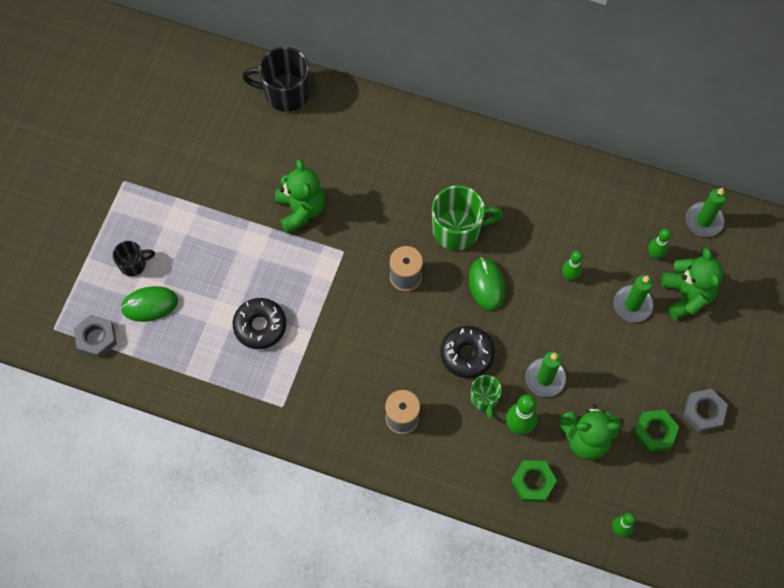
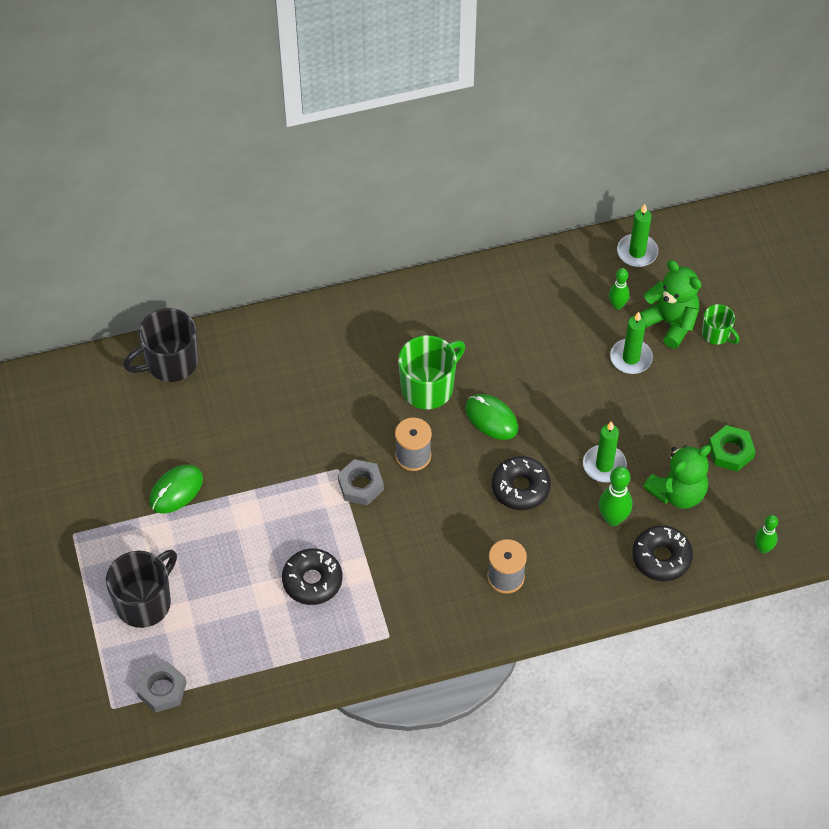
camera: 35 degrees left, 10 degrees down
black mug [112,241,155,276] -> black mug [106,550,177,628], size x1.80
green mouse [120,286,178,322] -> green mouse moved to [149,465,203,514]
green teddy bear [275,159,325,234] -> none
green mug [471,375,502,419] -> green mug moved to [702,304,739,345]
green nut [511,460,557,502] -> black donut [632,525,693,581]
green bowling pin [562,251,583,281] -> none
grey nut [683,389,728,433] -> grey nut moved to [338,459,384,505]

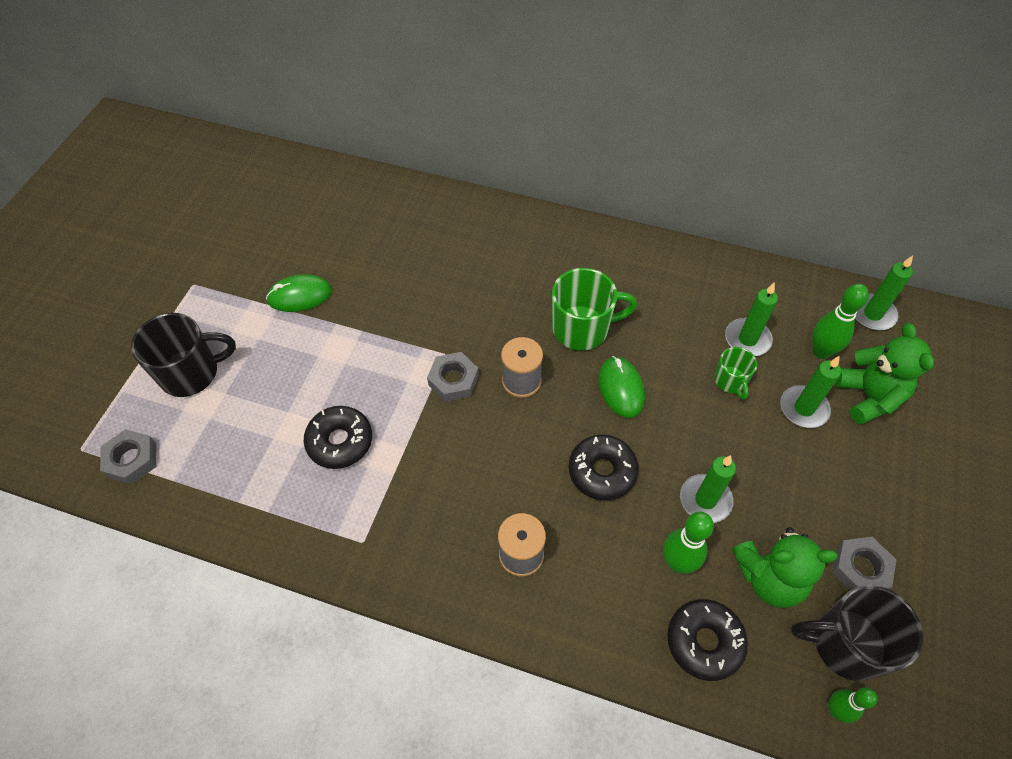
camera: 35 degrees right, 0 degrees up
black mug [123,308,198,382] -> black mug moved to [791,585,923,681]
green bowling pin [609,268,630,310] -> green bowling pin [812,284,869,359], size x1.51
green mug [702,304,739,345] -> green mug moved to [714,347,757,400]
green nut [708,425,756,472] -> grey nut [832,537,897,590]
none -> green candle [725,282,778,356]

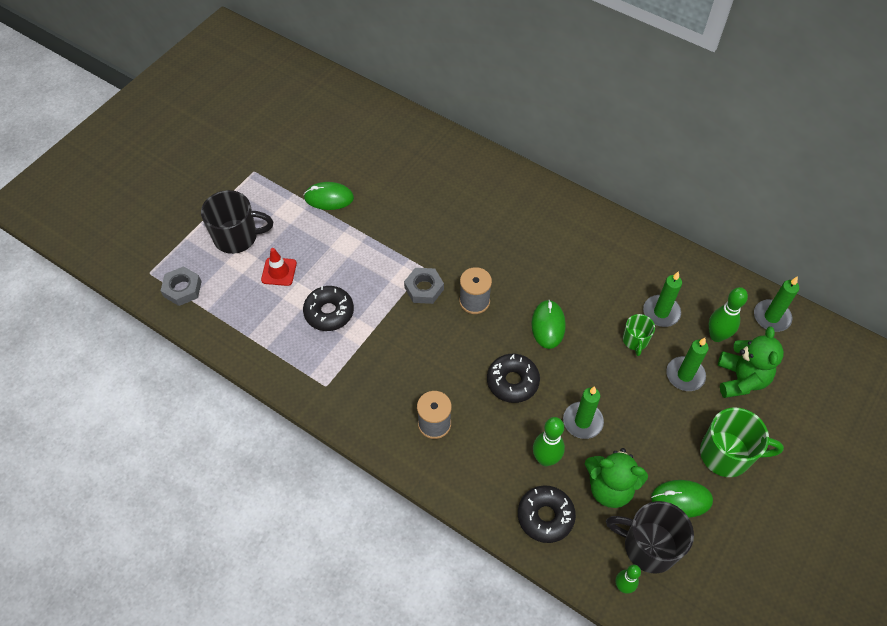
camera: 15 degrees right, 0 degrees up
green mug [552,268,637,351] -> green mug moved to [700,408,784,477]
grey nut [832,537,897,590] -> green mouse [651,480,713,518]
none -> red traffic cone [261,248,297,286]

